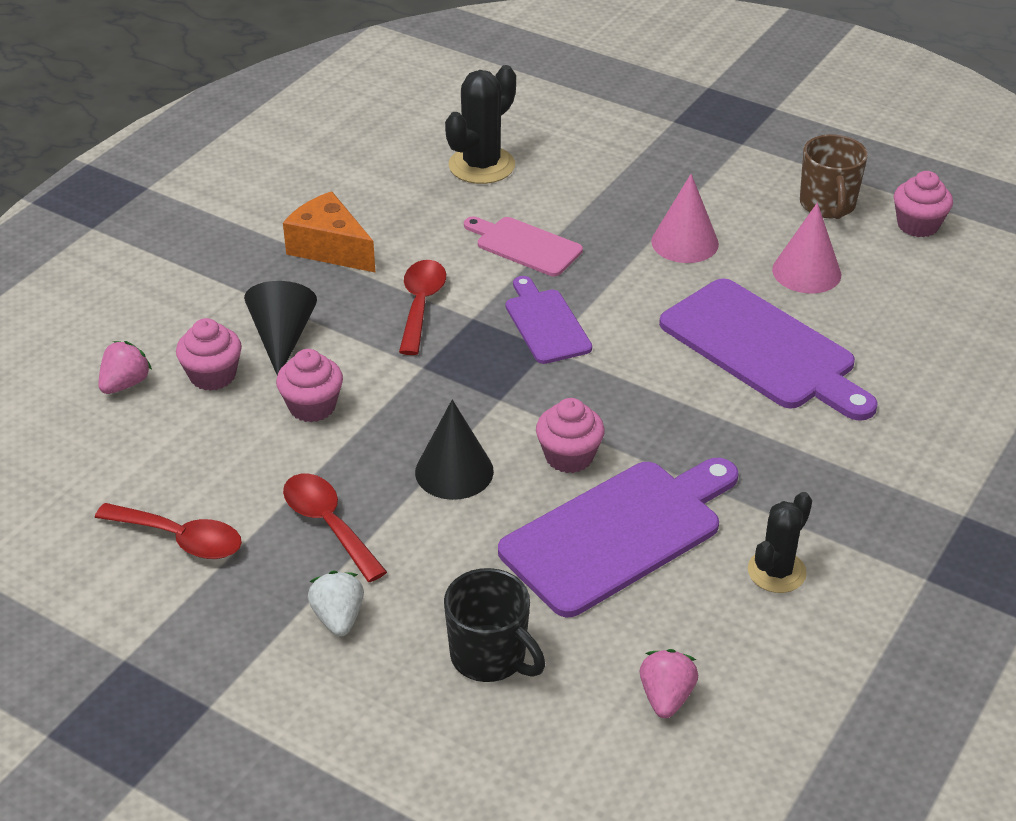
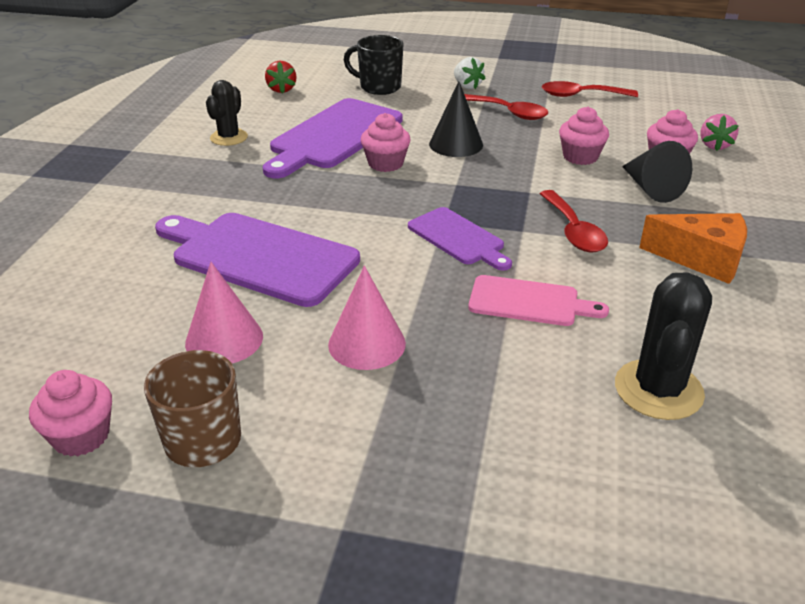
camera: 160 degrees right, 5 degrees down
pink strawberry [640,649,698,718] -> red strawberry [265,61,296,94]

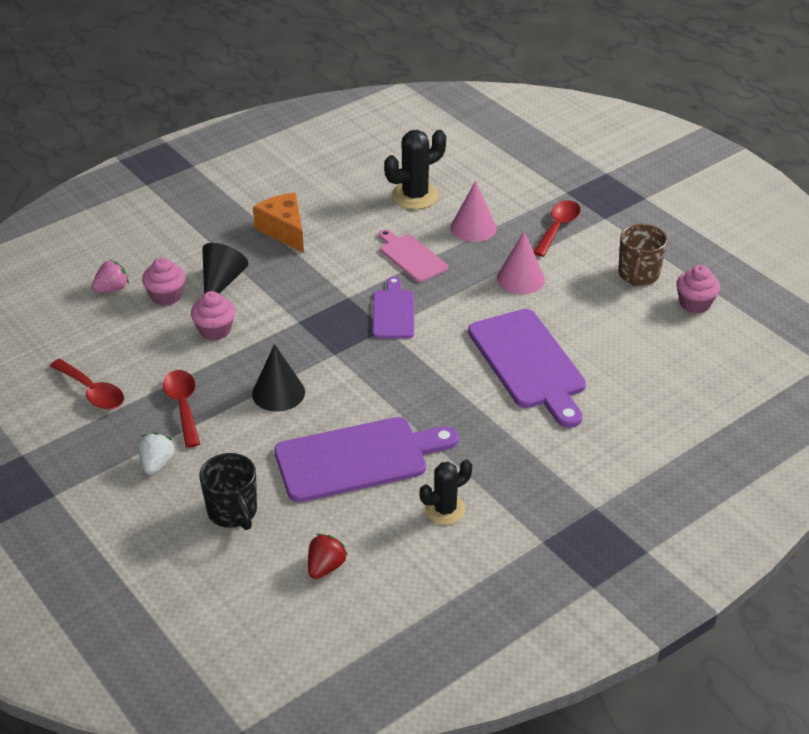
camera: 140 degrees left, 5 degrees up
pink cone [185,262,263,363] -> pink cone moved to [451,181,497,242]
pink cupcake [361,113,411,172] -> none
red spoon [539,190,608,252] -> red spoon moved to [533,200,580,257]

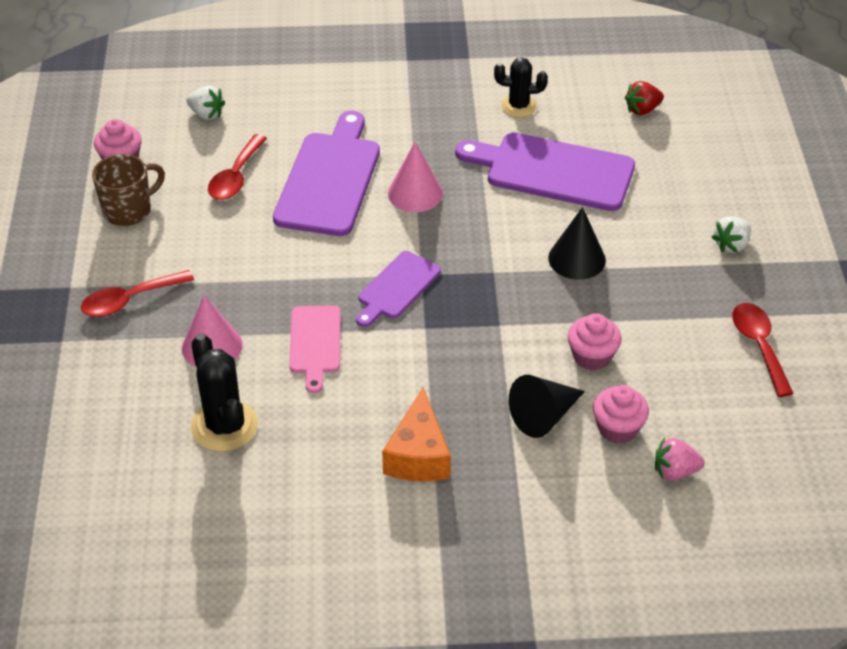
camera: 145 degrees left, 5 degrees up
red spoon [163,370,200,448] -> red spoon moved to [208,134,267,200]
black mug [199,453,257,530] -> none
black cactus [384,130,446,209] -> black cactus turned 60 degrees clockwise [191,334,258,452]
pink cone [497,231,545,294] -> pink cone moved to [388,142,443,212]
none -> white strawberry [187,86,225,120]

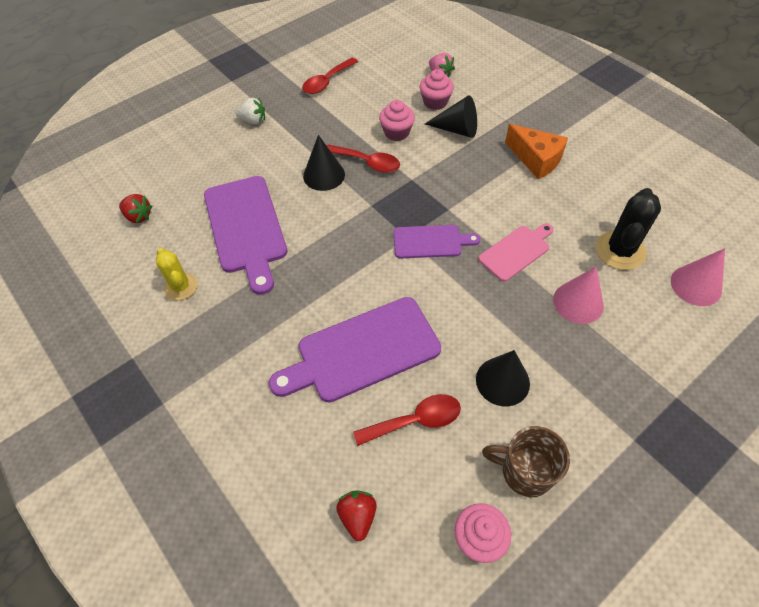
camera: 125 degrees left, 10 degrees up
red spoon [81,270,194,317] -> red spoon moved to [326,145,400,173]
white strawberry [187,86,225,120] -> red strawberry [336,490,377,541]
orange cheese [382,387,451,481] -> orange cheese turned 75 degrees clockwise [505,124,568,179]
pink cone [388,142,443,212] -> pink cone moved to [671,248,725,306]
black cactus [494,57,548,117] -> yellow cactus [156,248,198,301]
none -> black cone [476,350,530,406]

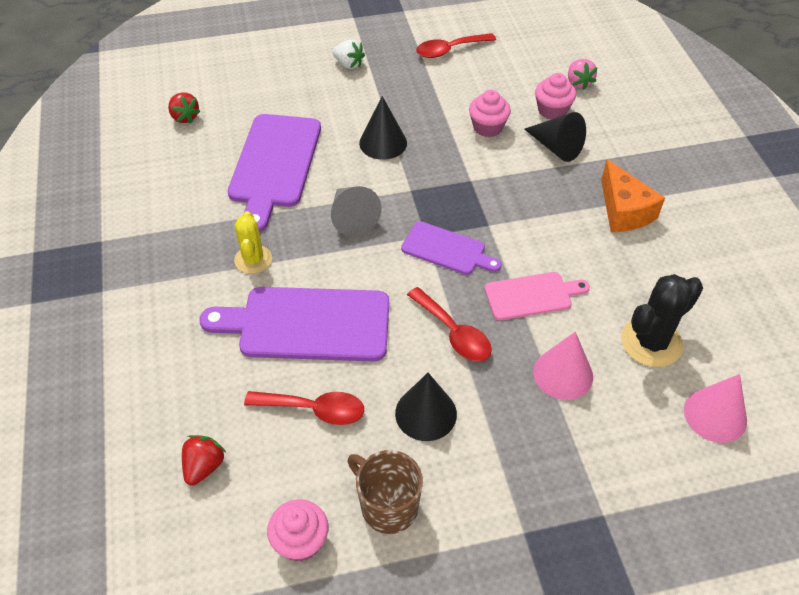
camera: 25 degrees right, 5 degrees down
yellow cactus [156,248,198,301] -> yellow cactus moved to [234,211,272,274]
red spoon [326,145,400,173] -> red spoon moved to [407,287,492,361]
none -> grey cone [331,186,382,236]

